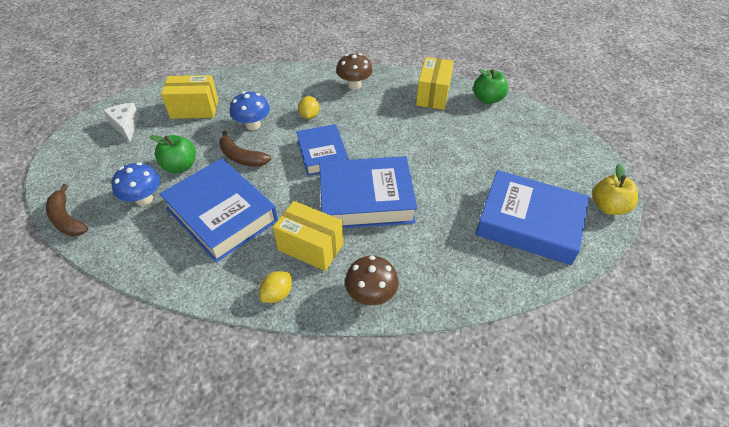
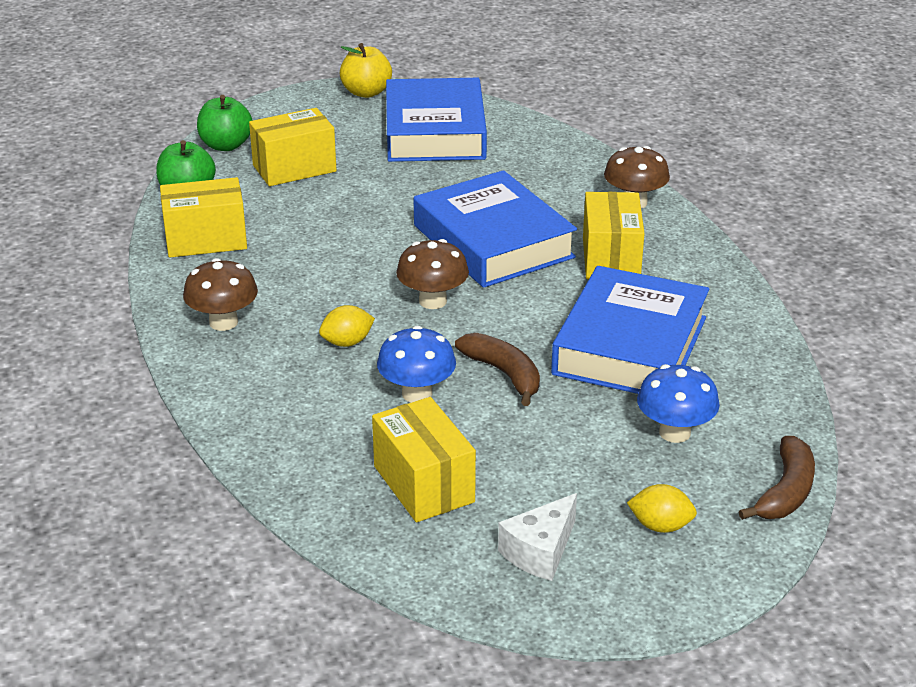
camera: 115 degrees left, 15 degrees down
green apple [149,135,196,173] -> green apple moved to [197,95,253,151]
brown banana [219,131,271,167] -> brown banana turned 45 degrees counterclockwise [455,333,540,406]
yellow lemon [259,271,292,303] -> yellow lemon moved to [627,484,697,533]
blue book [296,124,349,176] -> brown mushroom [396,239,469,309]
none -> yellow box [249,108,337,186]

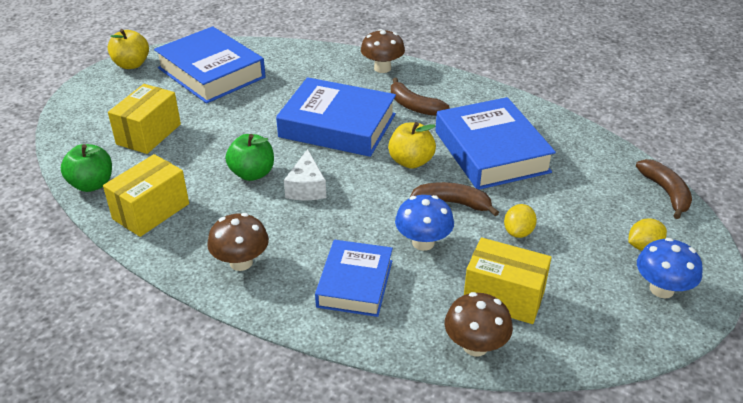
camera: 40 degrees left, 5 degrees up
green apple [197,95,253,151] -> green apple moved to [225,134,274,181]
yellow lemon [319,305,375,347] -> yellow lemon moved to [504,204,537,238]
brown mushroom [396,239,469,309] -> brown mushroom moved to [445,292,513,357]
white cheese [498,493,577,581] -> white cheese moved to [284,149,326,200]
yellow box [583,192,645,279] -> brown banana [391,78,449,116]
blue mushroom [637,364,720,443] -> blue mushroom moved to [637,238,703,298]
none -> blue book [315,240,393,317]
none -> yellow apple [388,122,436,169]

